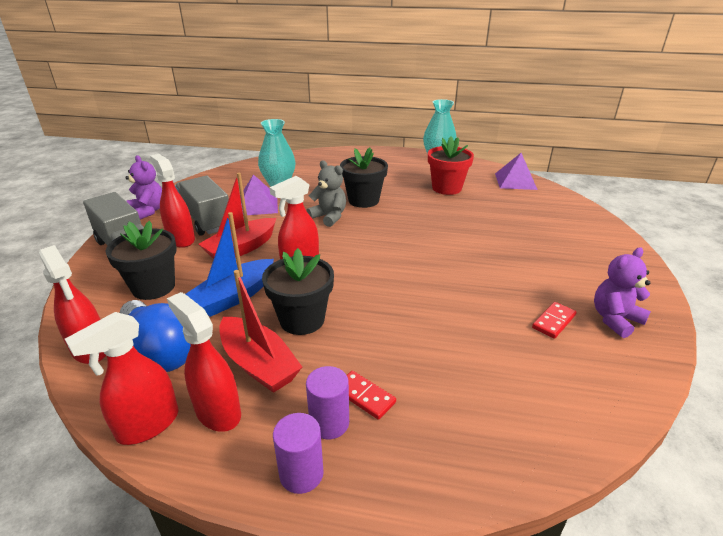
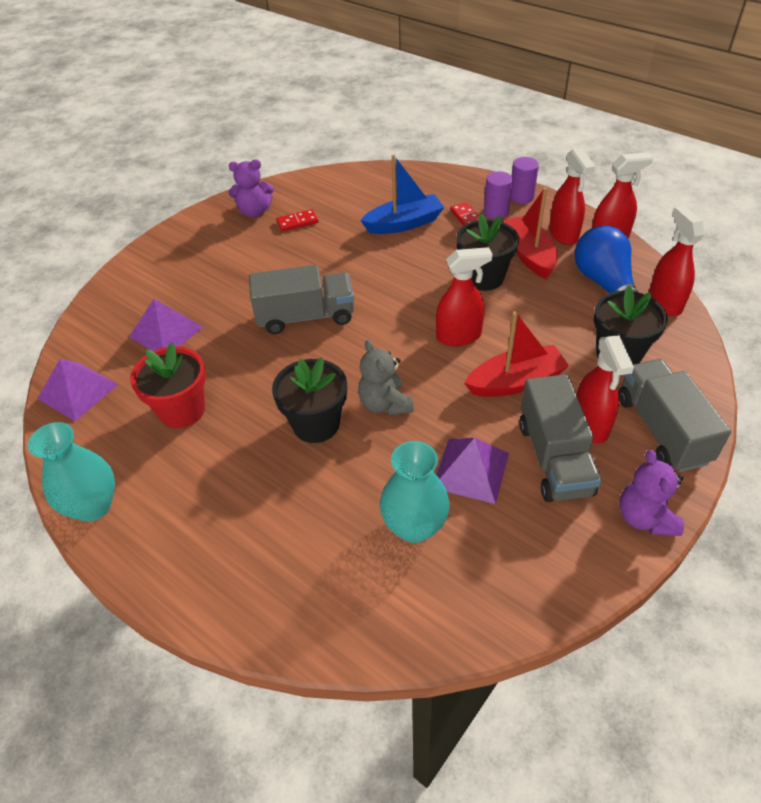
camera: 150 degrees left, 15 degrees up
blue boat [186,212,274,317] -> blue boat moved to [360,155,444,234]
none -> purple pyramid [129,299,203,351]
none -> grey truck [249,265,354,334]

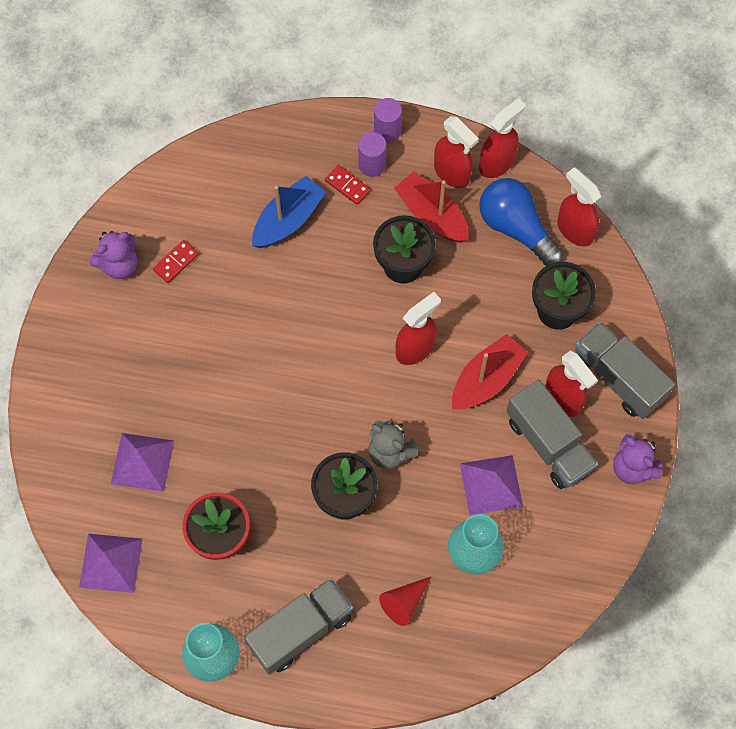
camera: 30 degrees left, 20 degrees up
grey truck [249,265,354,334] -> grey truck moved to [244,578,353,675]
none -> red cone [379,577,431,626]

